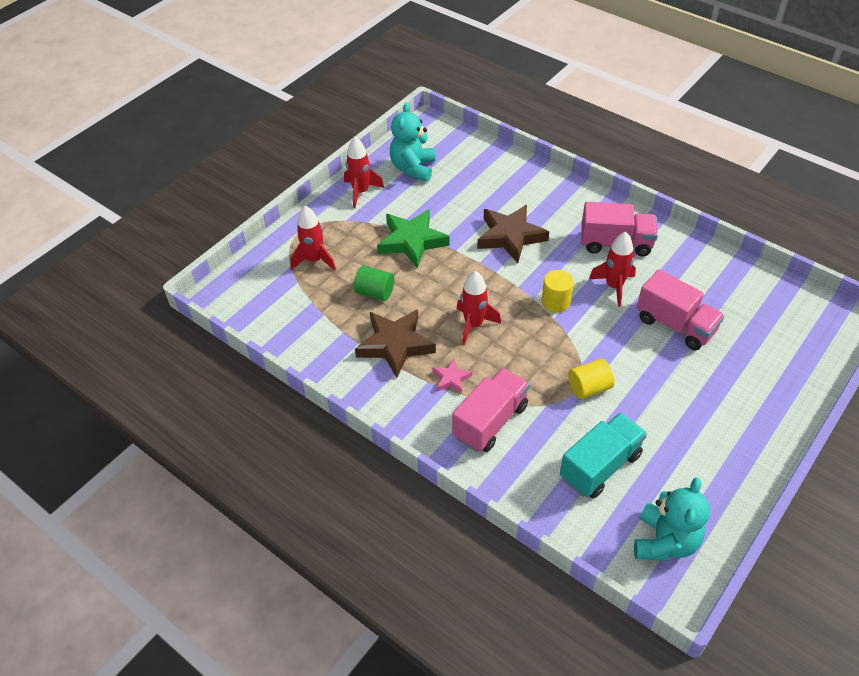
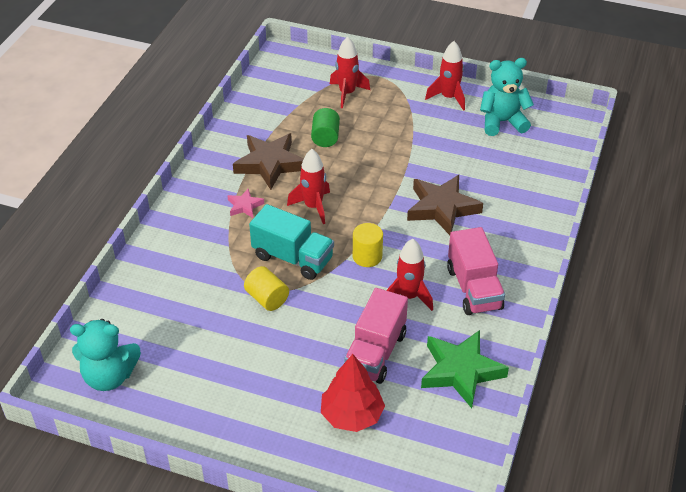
camera: 70 degrees right, 5 degrees down
green star [377,209,450,268] -> green star moved to [421,330,509,408]
pink truck [452,368,530,452] -> none
turquoise truck [560,413,647,498] -> turquoise truck moved to [249,204,334,280]
none -> red tree [321,354,385,432]

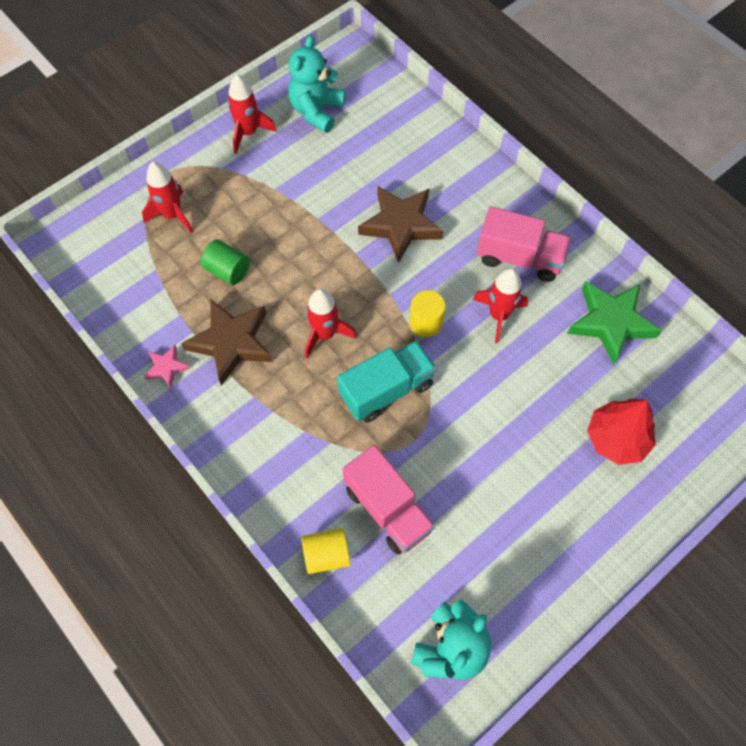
camera: 60 degrees left, 20 degrees up
pink star [227,189,264,218] -> pink star moved to [144,345,190,388]
yellow cylinder [244,266,289,311] -> yellow cylinder moved to [301,528,350,574]
pink truck [344,288,408,384] -> pink truck moved to [342,445,436,555]

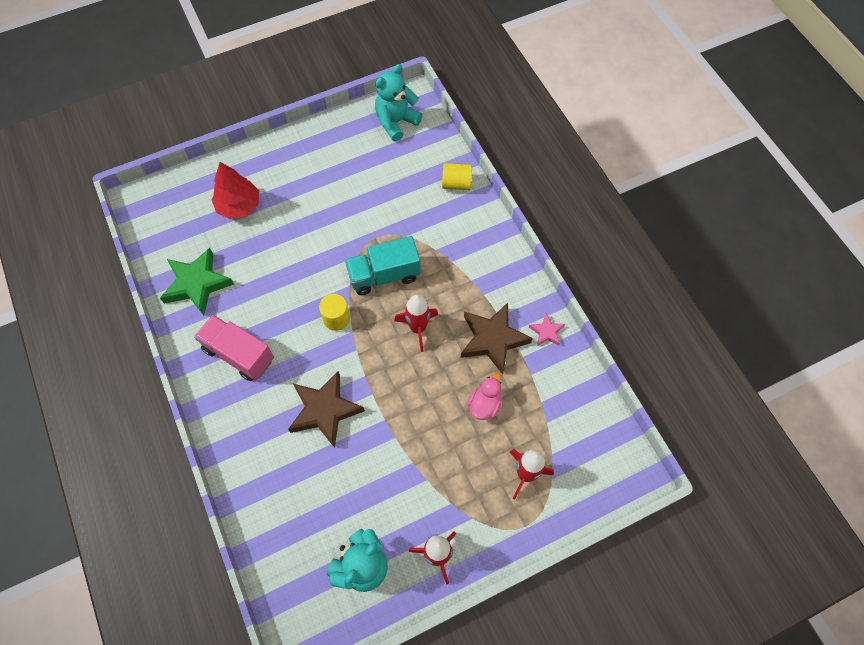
camera: 165 degrees left, 0 degrees up
green cylinder [201,240,250,285] -> pink duck [468,373,502,420]
pink truck [342,445,436,555] -> none
red rocket [473,268,528,343] -> none

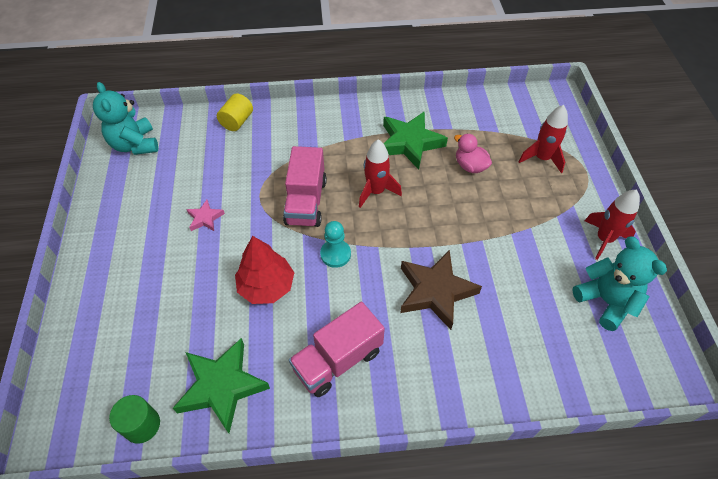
camera: 70 degrees left, 10 degrees down
red tree [212,162,259,219] -> red tree moved to [235,236,294,304]
yellow cylinder [319,294,350,331] -> turquoise pawn [320,221,351,268]
turquoise truck [345,236,421,295] -> pink truck [283,146,327,227]
brown star [460,303,533,374] -> green star [383,111,448,170]
pink star [529,313,565,346] -> pink star moved to [186,200,225,231]
none -> green cylinder [109,395,160,444]

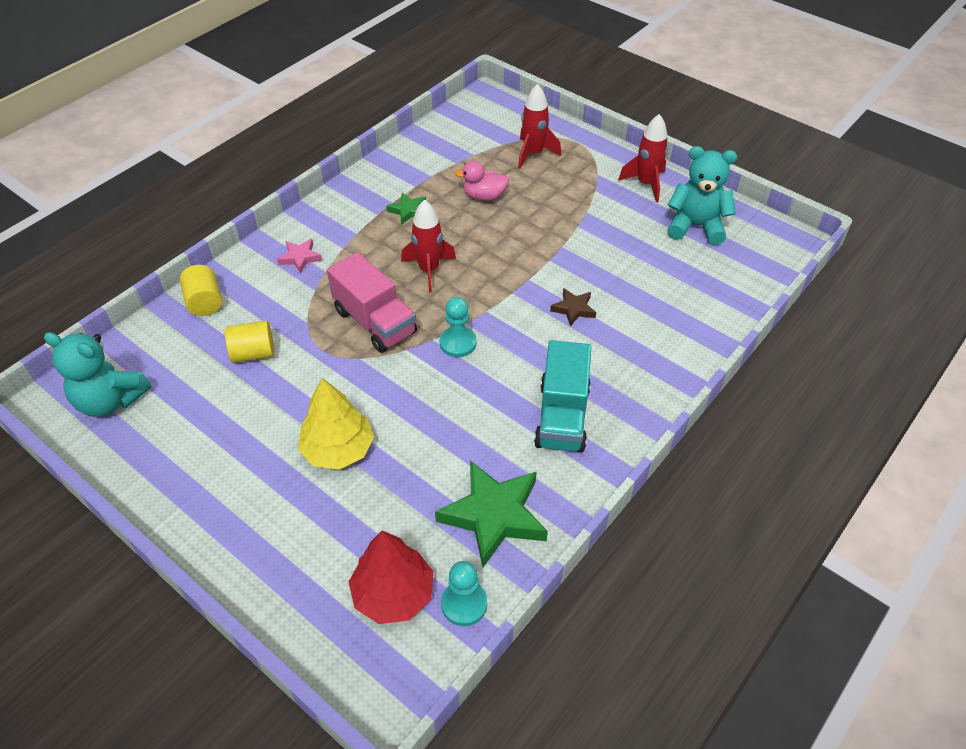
camera: 45 degrees left, 5 degrees down
green cylinder [109,395,160,444] -> turquoise pawn [441,561,487,626]
pink star [186,200,225,231] -> pink star moved to [277,239,322,274]
red tree [235,236,294,304] -> red tree moved to [349,530,434,624]
pink truck [289,302,385,397] -> turquoise truck [534,340,591,453]
green star [383,111,448,170] -> green star [386,192,426,225], size x0.49
brown star [400,250,482,330] -> brown star [550,288,596,327], size x0.49
none -> yellow cylinder [225,321,274,363]
none -> yellow tree [298,378,374,470]

